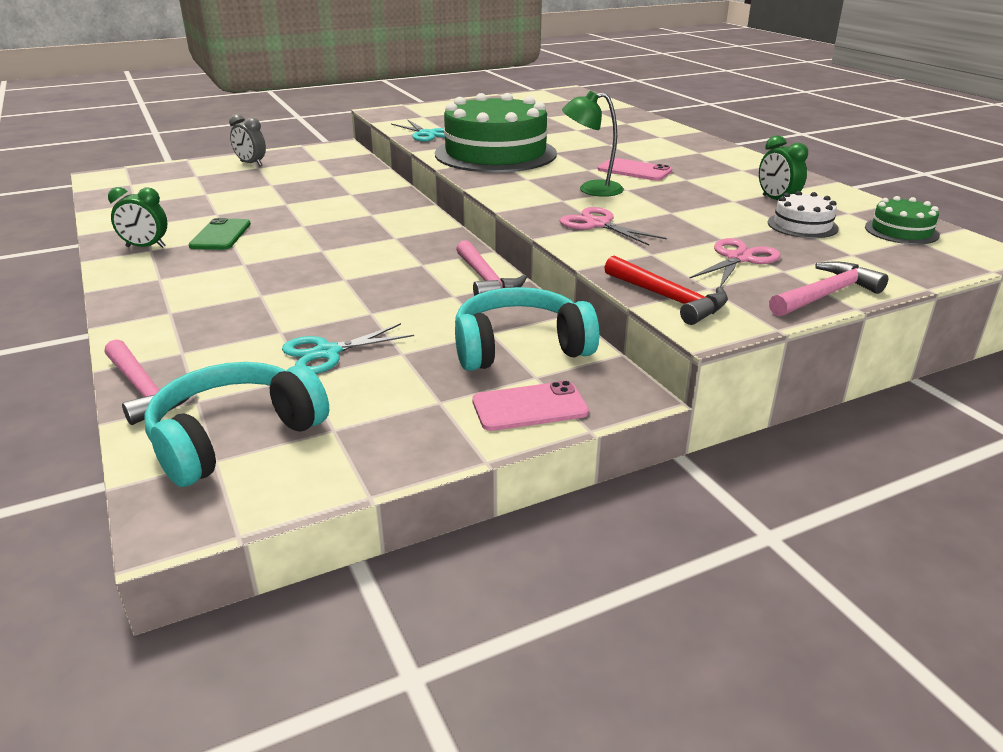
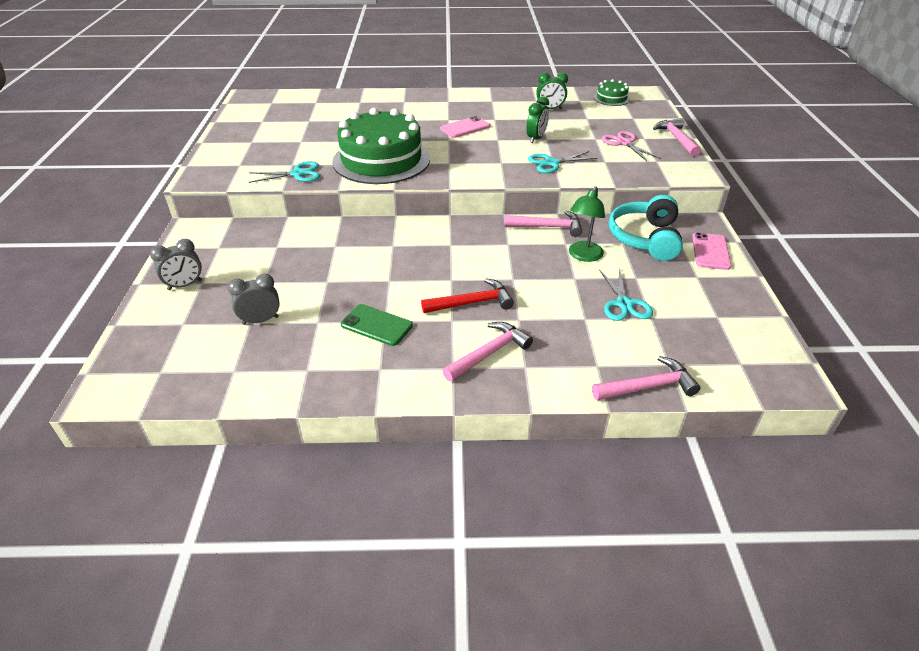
camera: 65 degrees left, 10 degrees up
green clock [108,187,167,248] -> green clock moved to [526,96,549,143]
turquoise headphones [144,362,329,487] -> none
pink scissors [559,207,667,246] -> turquoise scissors [528,151,597,173]
green lamp [562,91,624,197] -> green lamp moved to [569,186,605,262]
red hammer [604,255,728,325] -> red hammer moved to [421,278,514,313]
white cake [768,191,839,238] -> none
none -> grey clock [228,274,280,325]
none -> pink hammer [442,322,533,382]

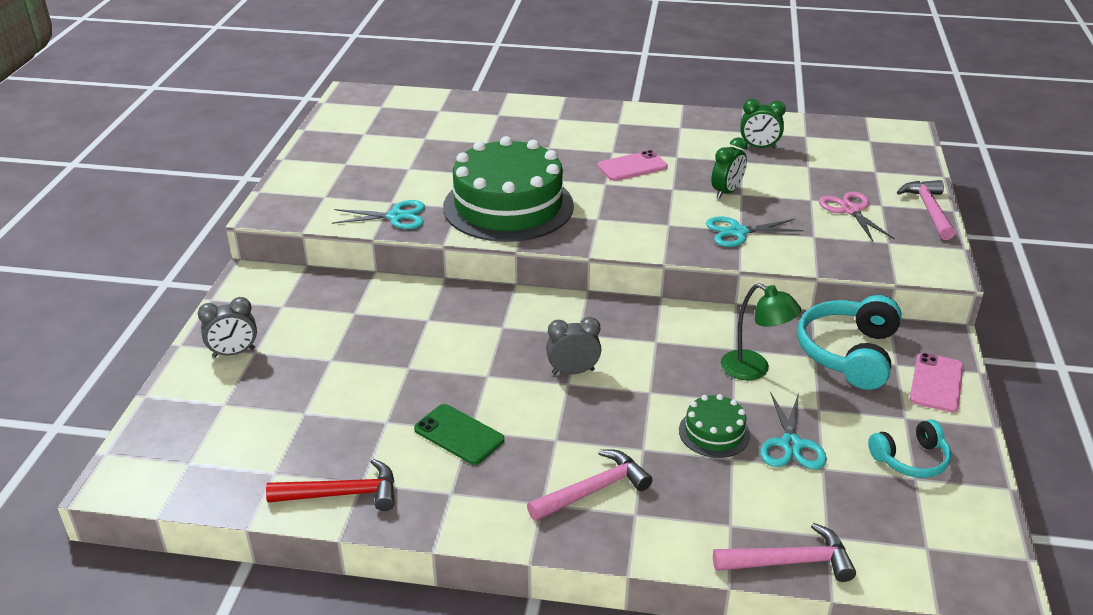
camera: 10 degrees right, 5 degrees down
grey clock [228,274,280,325] -> grey clock moved to [546,317,601,375]
red hammer [421,278,514,313] -> red hammer moved to [266,459,395,511]
pink hammer [505,211,582,237] -> none
green lamp [569,186,605,262] -> green lamp turned 90 degrees counterclockwise [721,283,801,380]
green cake [594,79,630,106] -> green cake moved to [679,394,750,458]
none -> turquoise headphones [868,419,951,478]

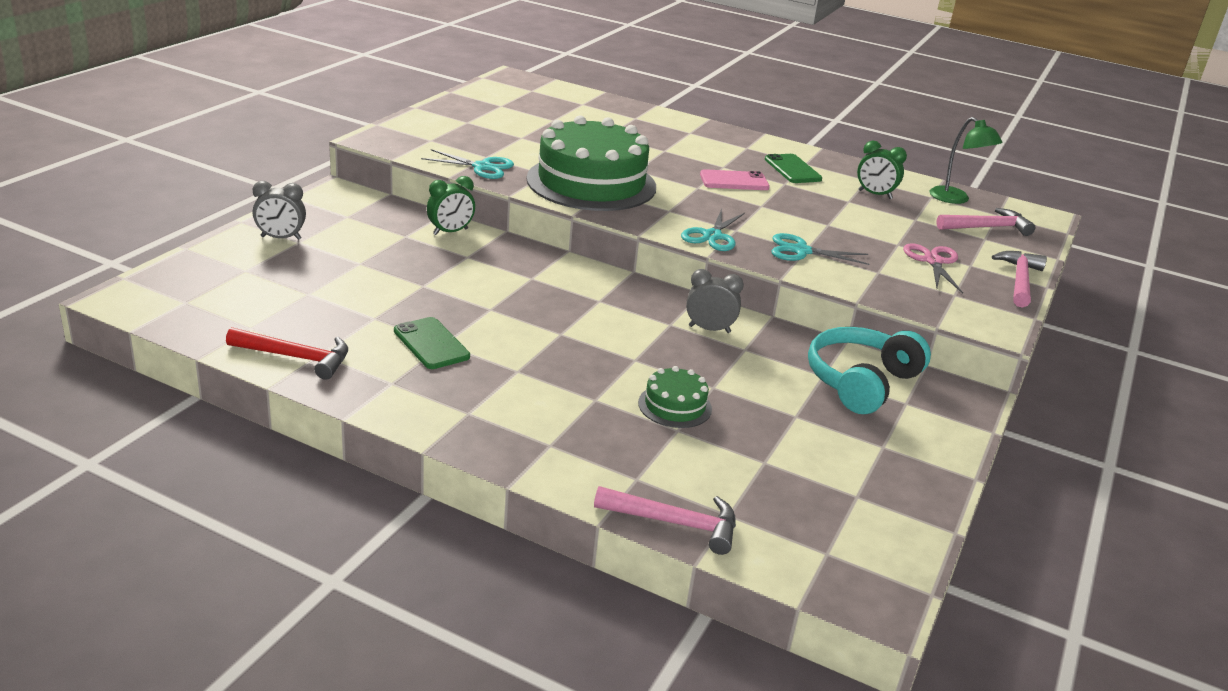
camera: 15 degrees right, 5 degrees down
pink hammer [527,449,653,521] -> pink hammer moved to [936,208,1035,236]
grey clock [546,317,601,375] -> grey clock moved to [686,269,744,333]
green clock [711,138,747,199] -> green clock moved to [427,176,475,235]
green lamp [721,283,801,380] -> green lamp moved to [929,117,1003,204]
turquoise scissors [760,392,827,469] -> turquoise scissors moved to [681,209,745,251]
turquoise headphones [868,419,951,478] -> none
pink phone [910,353,963,413] -> none
none -> green phone [765,154,822,183]

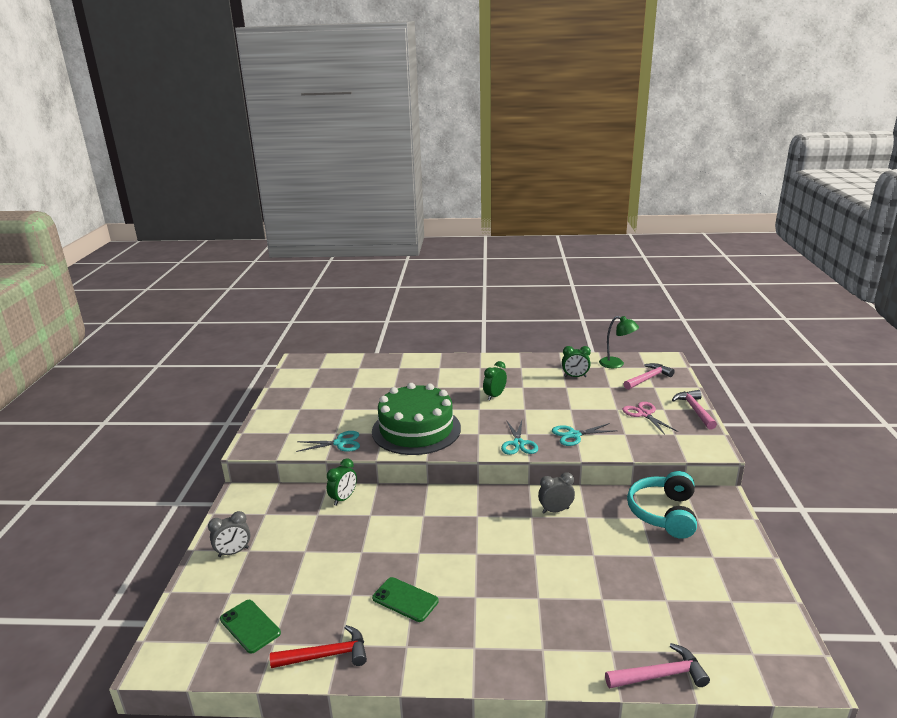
camera: 20 degrees left, 5 degrees down
green cake [638,366,712,428] -> none
pink phone [700,169,770,190] -> green clock [483,361,507,400]
green phone [765,154,822,183] -> green phone moved to [220,600,281,653]

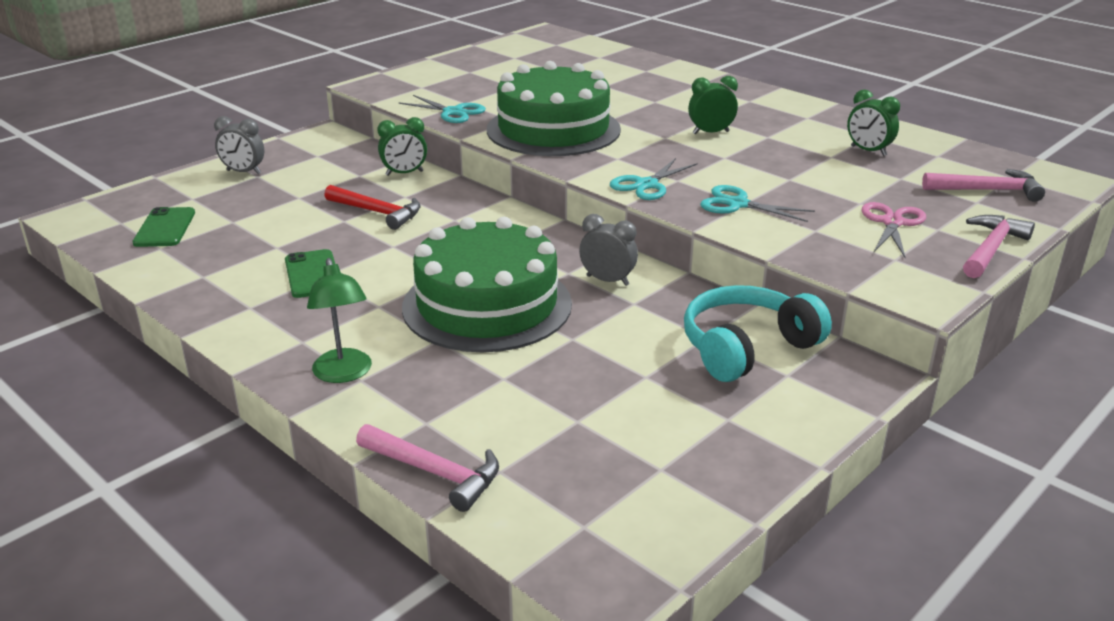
camera: 40 degrees right, 5 degrees up
red hammer [270,625,367,668] -> red hammer moved to [324,185,421,230]
green lamp [599,316,639,368] -> green lamp moved to [307,258,372,383]
none -> green cake [402,217,572,352]

